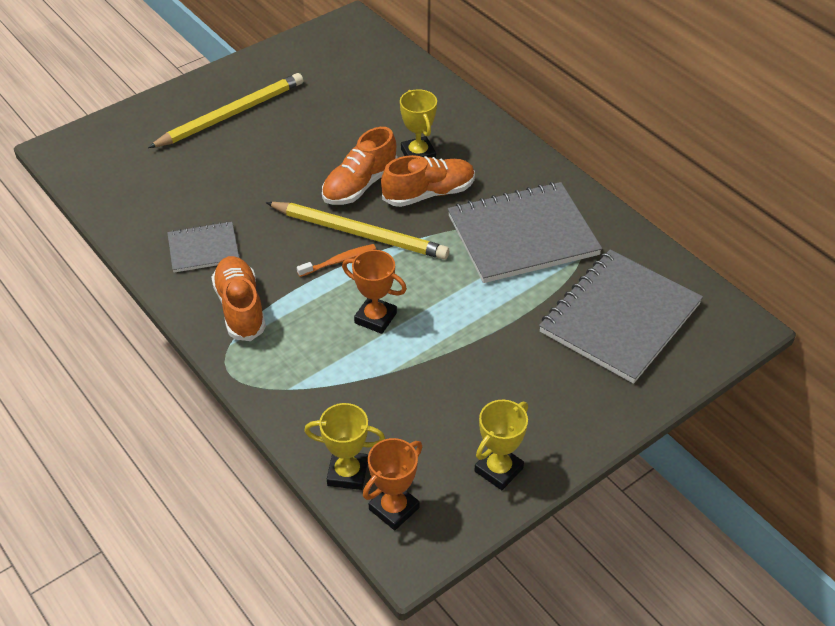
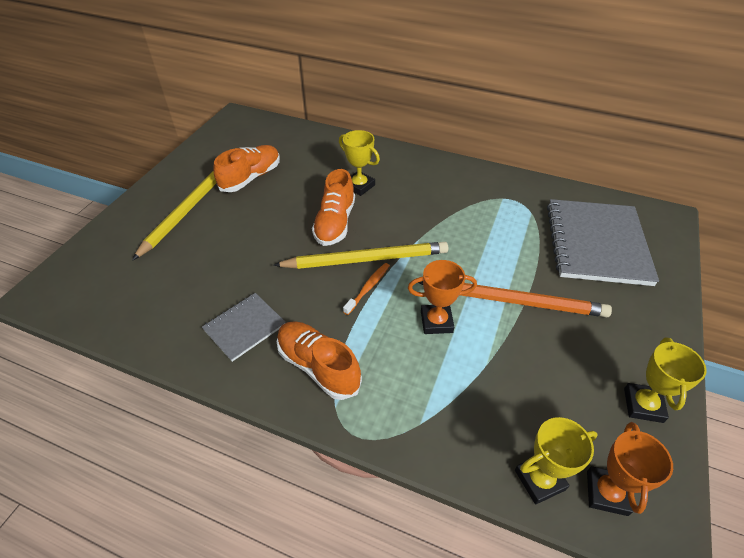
camera: 30 degrees left, 0 degrees up
orange shoe [381,155,475,207] -> orange shoe moved to [213,145,280,192]
grey notebook [448,182,602,283] -> none
none -> orange pencil [418,281,612,317]

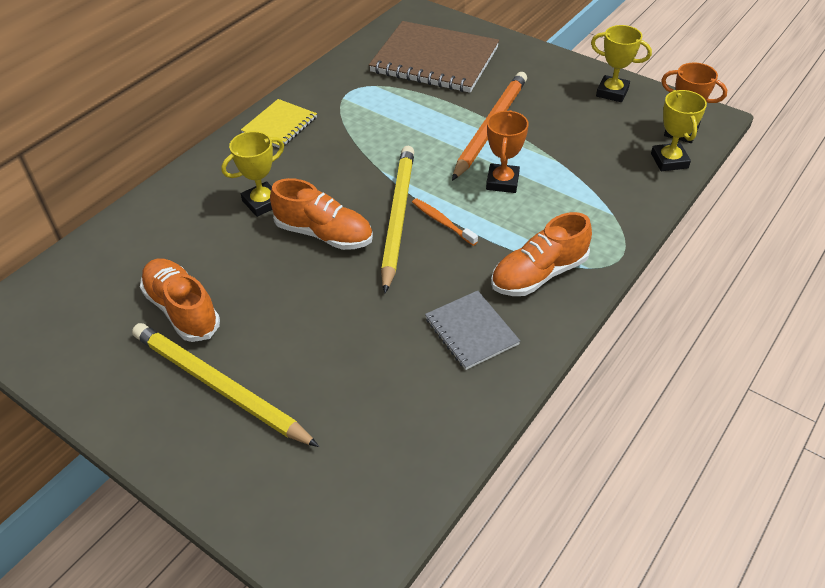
camera: 75 degrees left, 0 degrees up
grey notebook [547,199,659,286] -> brown notebook [369,21,499,93]
none -> yellow notebook [241,99,317,148]

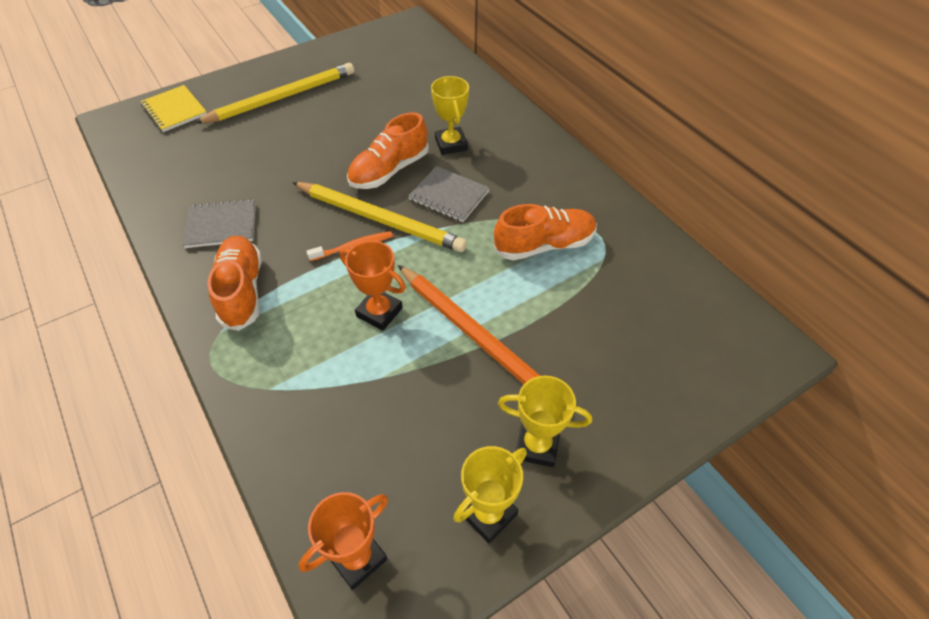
camera: 110 degrees right, 5 degrees up
orange shoe [140,258,220,342] -> orange shoe moved to [494,204,597,260]
yellow notebook [241,99,317,148] -> yellow notebook moved to [140,85,207,132]
brown notebook [369,21,499,93] -> none
yellow trophy [651,90,707,171] -> yellow trophy moved to [498,376,592,467]
none -> grey notebook [408,166,490,222]

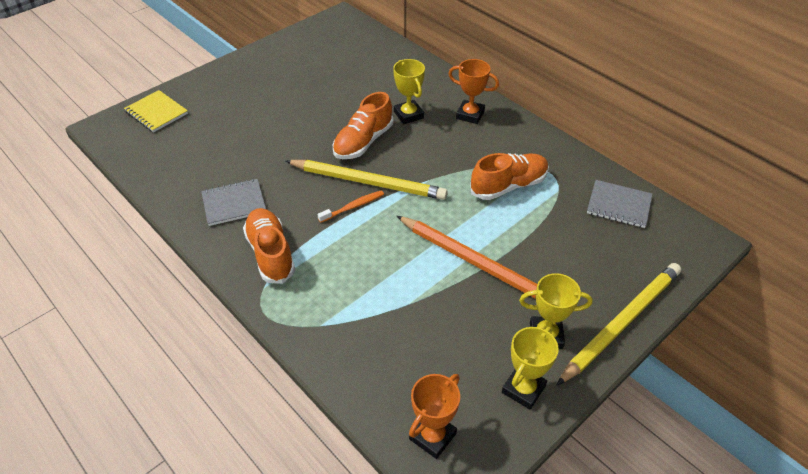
camera: 10 degrees left, 5 degrees down
yellow pencil [194,63,354,124] -> yellow pencil moved to [557,263,681,385]
orange trophy [340,241,406,331] -> orange trophy moved to [448,59,499,124]
grey notebook [408,166,490,222] -> grey notebook moved to [587,180,652,228]

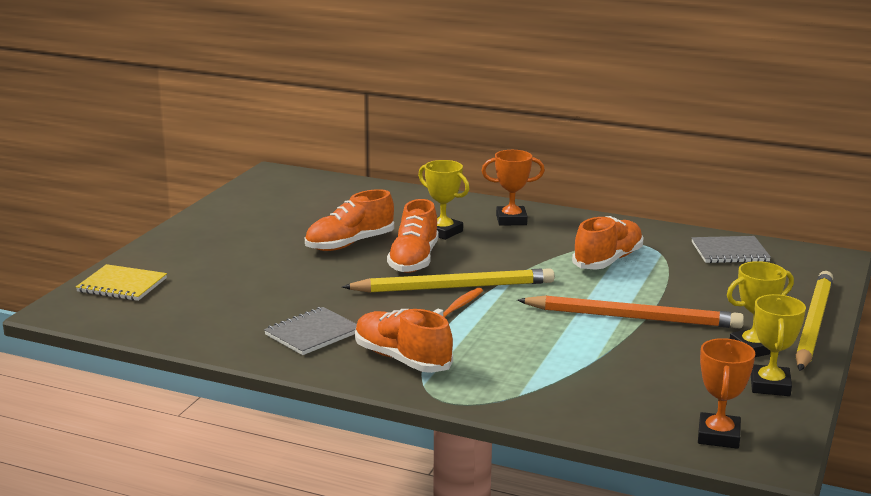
camera: 25 degrees left, 25 degrees down
none -> orange shoe [305,189,394,251]

